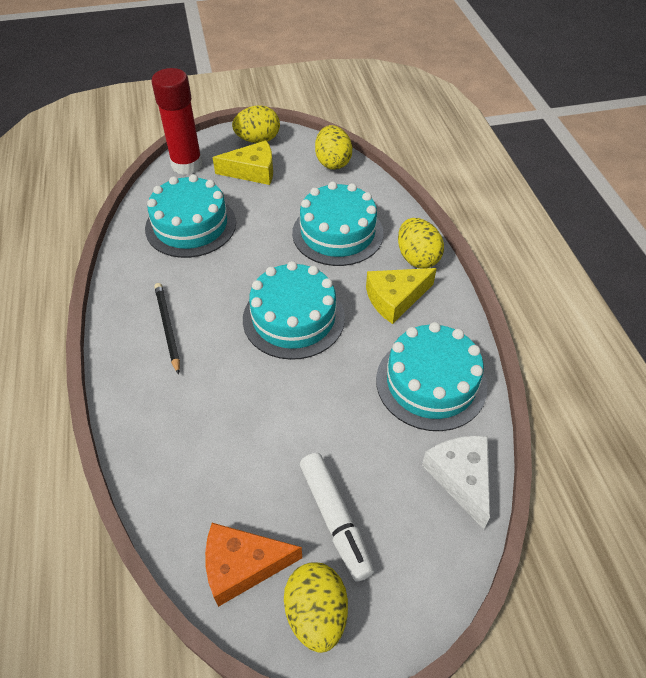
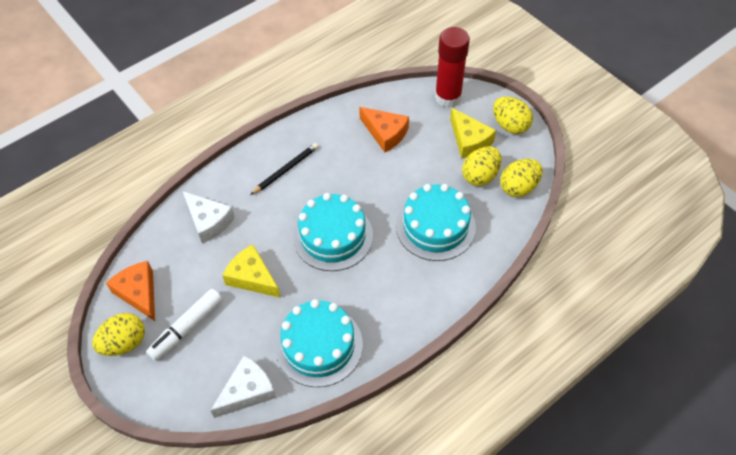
camera: 65 degrees right, 5 degrees up
turquoise cake [145,174,236,258] -> orange cheese [359,107,409,152]
yellow cheese [366,268,437,324] -> yellow cheese moved to [222,245,281,298]
yellow egg [398,218,444,269] -> yellow egg moved to [462,146,502,186]
none -> white cheese [183,191,235,244]

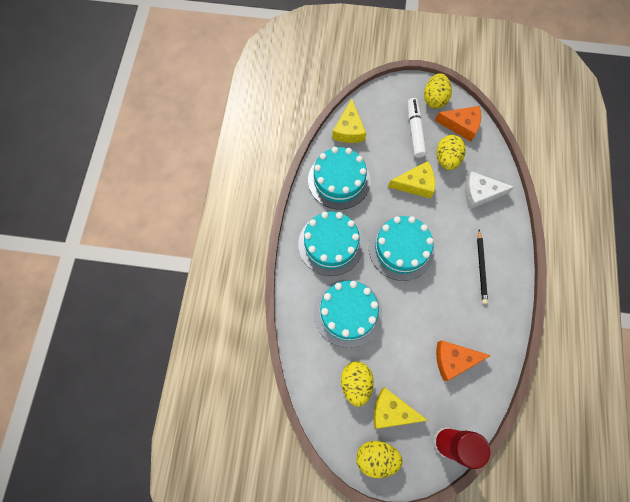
camera: 135 degrees right, 15 degrees up
white cheese [210,356,276,418] -> yellow cheese [332,99,366,143]
yellow egg [500,159,543,197] -> yellow egg moved to [437,135,466,170]
none -> turquoise cake [298,212,364,276]

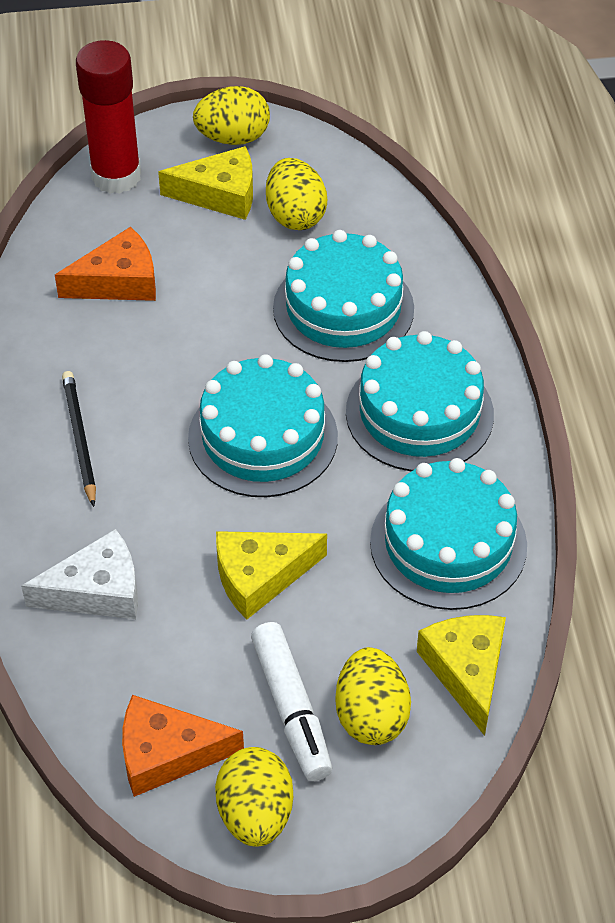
camera: 165 degrees right, 20 degrees down
yellow egg [437,135,466,170] -> yellow egg moved to [335,647,411,745]

